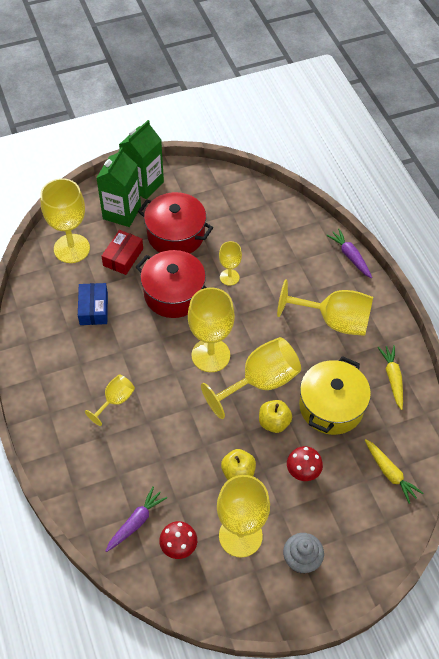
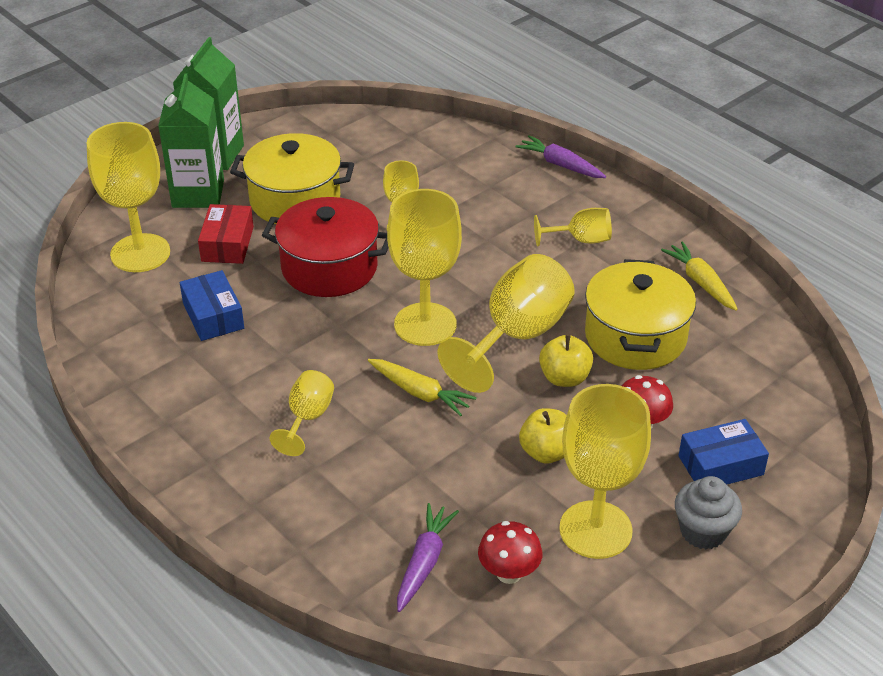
camera: 20 degrees left, 15 degrees down
red pot [138,192,213,254] -> yellow pot [230,133,354,224]
yellow goblet [277,279,373,336] -> yellow goblet [534,208,612,246], size x0.54
yellow carrot [365,439,423,504] -> yellow carrot moved to [368,359,477,416]
none -> blue box [678,419,769,484]

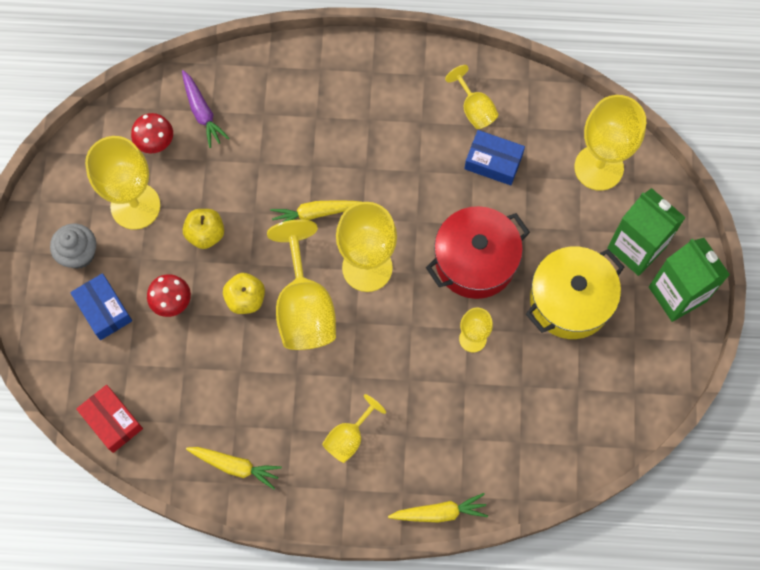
camera: 135 degrees right, 30 degrees up
red box [198,204,254,264] -> red box moved to [76,385,143,453]
yellow goblet [270,370,334,456] -> yellow goblet moved to [445,65,498,129]
purple carrot [515,135,606,178] -> yellow carrot [388,493,488,522]
yellow pot [585,259,696,370] -> none
blue box [678,419,769,484] -> blue box turned 60 degrees counterclockwise [70,273,132,340]

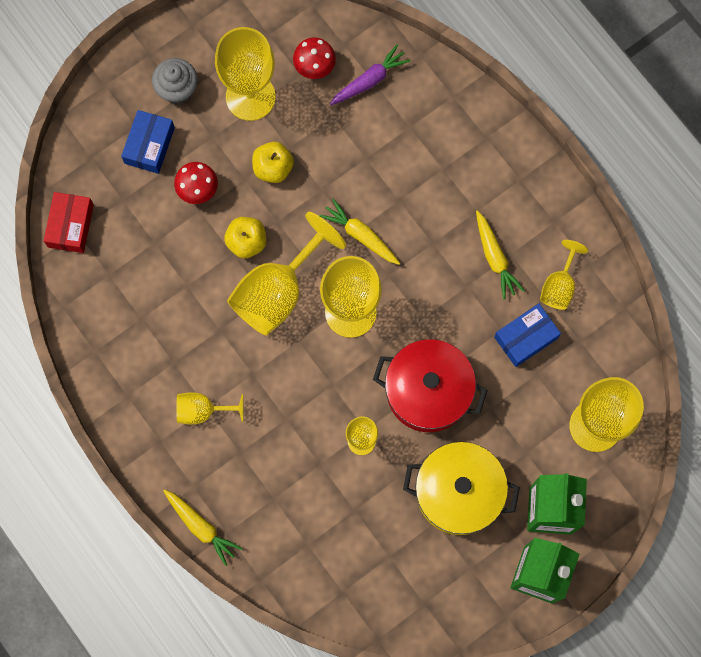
camera: 50 degrees right, 5 degrees up
purple carrot [182,70,230,148] -> purple carrot turned 150 degrees counterclockwise [330,44,411,105]
yellow carrot [186,447,282,489] -> yellow carrot moved to [476,210,525,300]
blue box [464,130,525,185] -> blue box turned 75 degrees clockwise [494,304,561,367]

